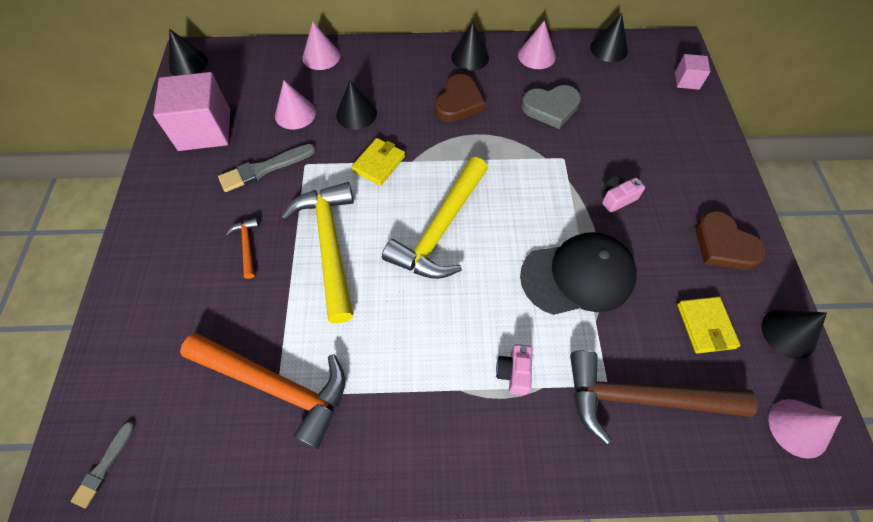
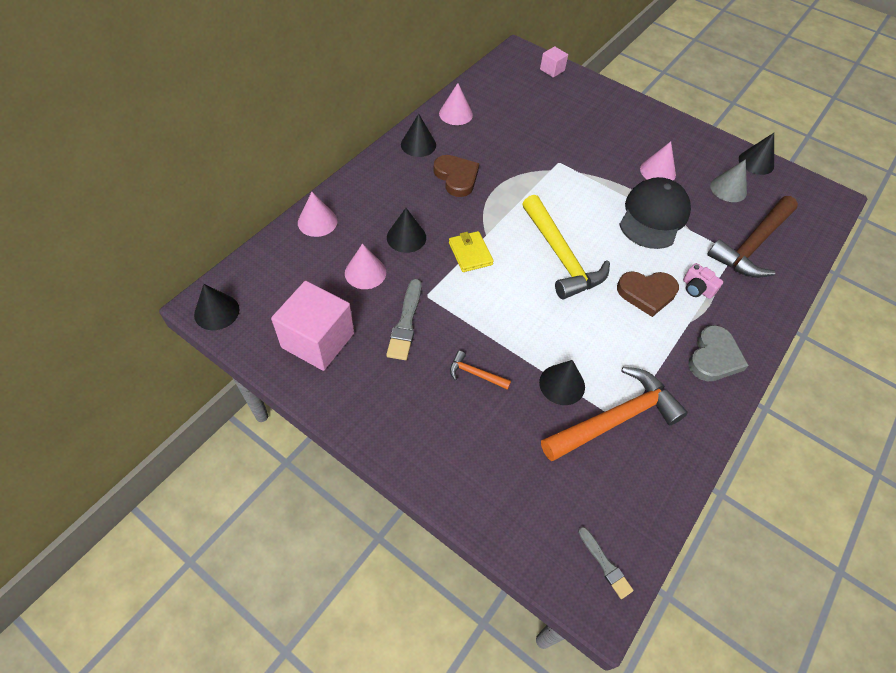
camera: 55 degrees left, 5 degrees down
yellow hammer [281,182,354,323] -> none
grey heart [522,85,581,129] -> grey heart moved to [688,325,749,381]
black cone [590,14,628,62] -> black cone moved to [539,360,585,405]
pink camera [602,175,645,212] -> none
yellow wallet [677,297,741,353] -> grey cone [710,159,747,202]
brown heart [696,211,767,270] -> brown heart moved to [617,271,679,317]
pink cone [769,399,842,459] -> pink cone moved to [640,141,676,180]

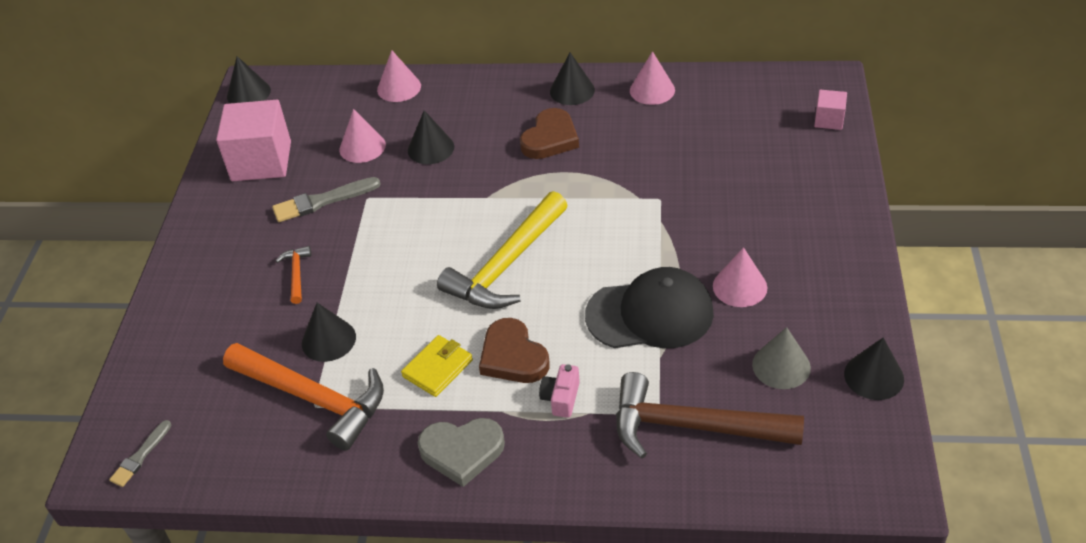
camera: 65 degrees right, 10 degrees down
yellow wallet [449,231,494,272] -> yellow wallet moved to [401,335,473,397]

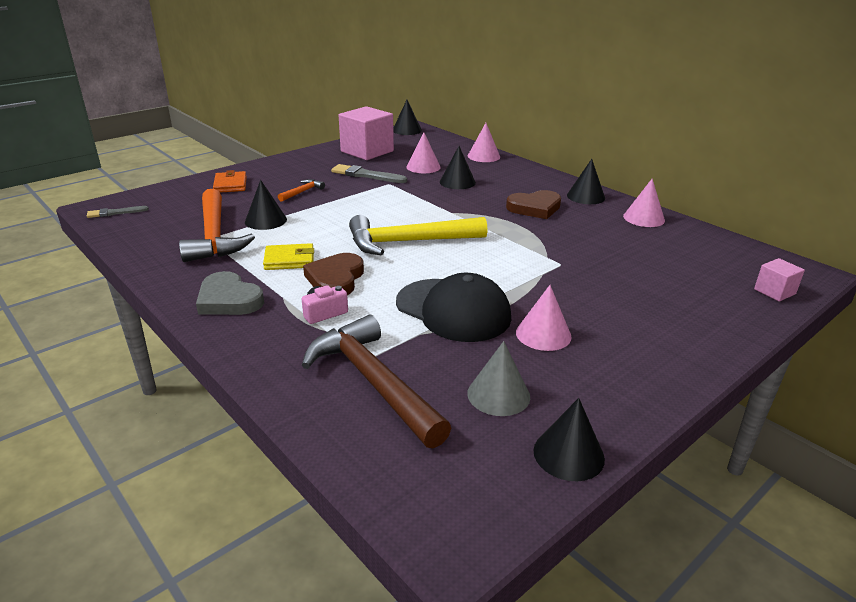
camera: 40 degrees right, 15 degrees down
none -> orange wallet [213,170,247,193]

